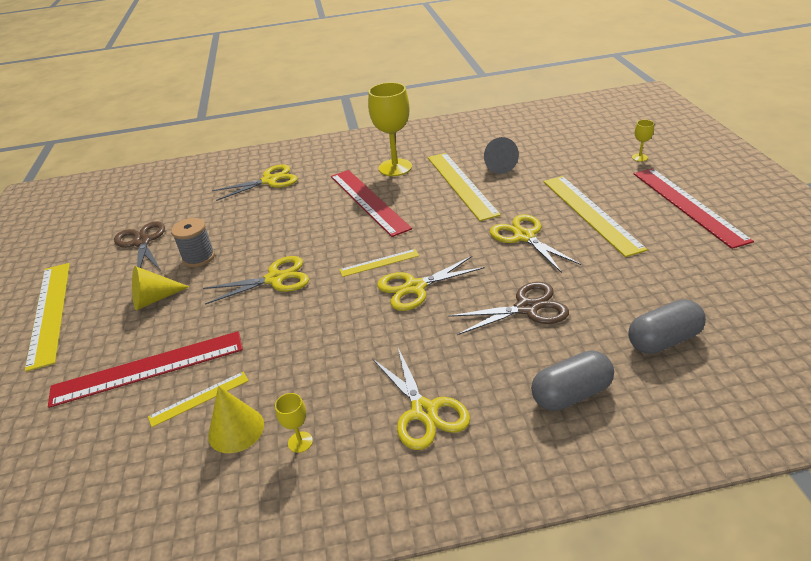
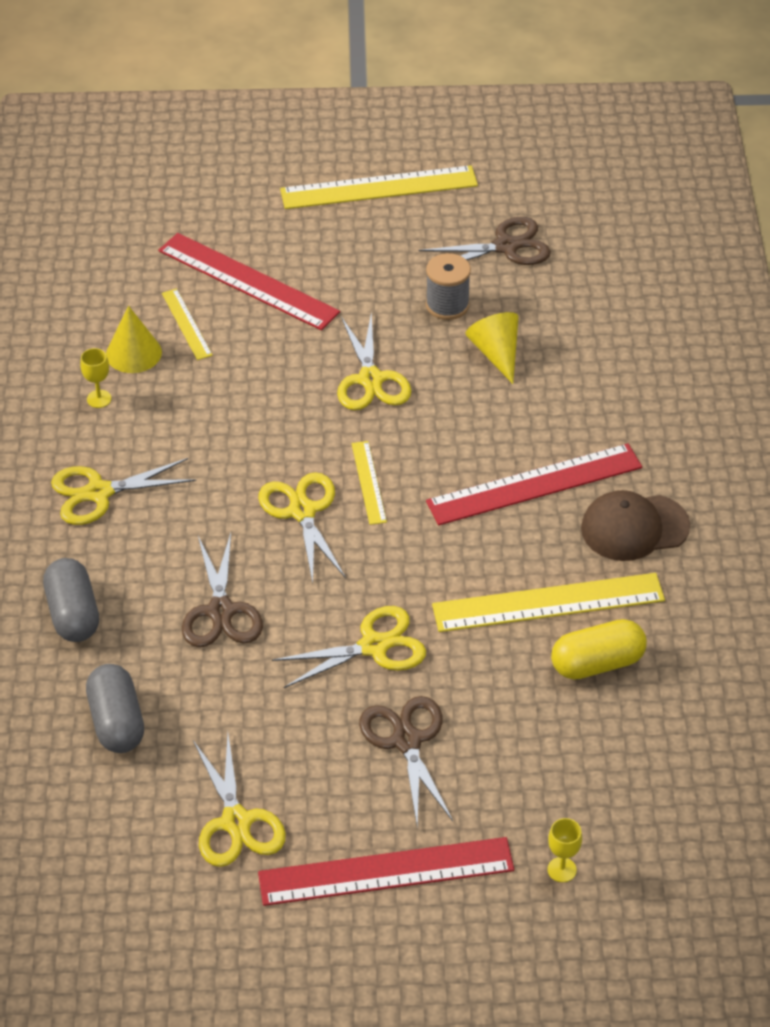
camera: 95 degrees right, 10 degrees up
red ruler [48,331,243,408] -> red ruler turned 45 degrees counterclockwise [159,233,340,330]
yellow cone [132,266,190,311] -> yellow cone moved to [465,312,519,384]
yellow scissors [212,164,297,201] -> yellow scissors moved to [193,735,286,867]
yellow goblet [368,82,412,176] -> brown cap [581,490,690,561]
grey cone [484,137,519,174] -> yellow capsule [551,619,647,680]
yellow ruler [543,176,648,257] -> brown scissors [359,696,453,826]

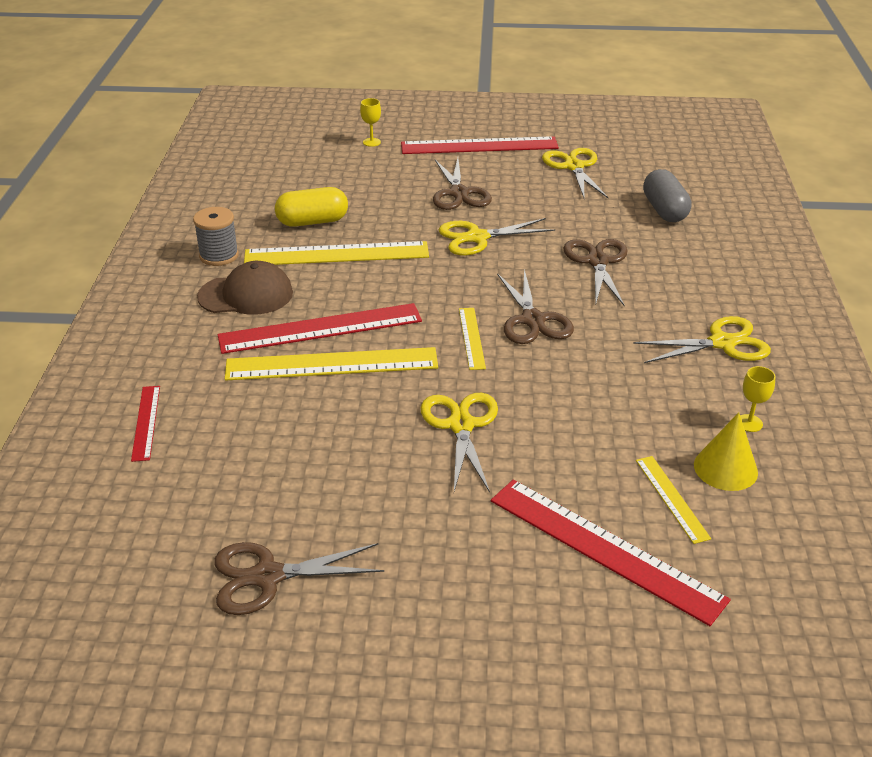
camera: 175 degrees left, 10 degrees down
grey capsule [43,558,99,642] -> none
yellow scissors [258,472,346,583] -> brown scissors [497,269,574,344]
yellow ruler [280,165,478,209] -> yellow ruler moved to [225,347,438,381]
grey spool [426,253,471,320] -> grey spool moved to [193,207,239,266]
yellow cone [465,312,519,384] -> none
none -> red ruler [131,386,160,462]

